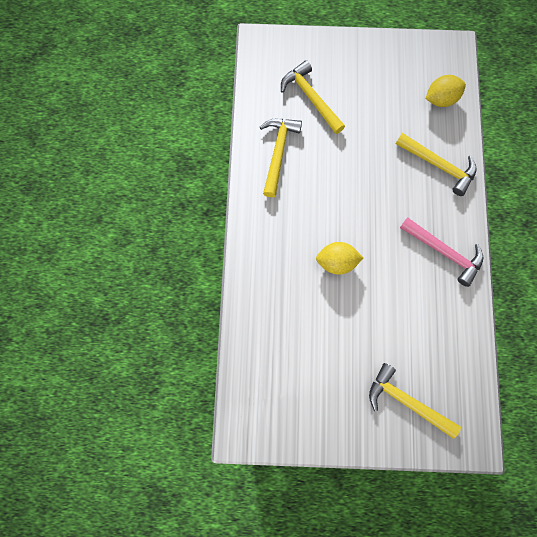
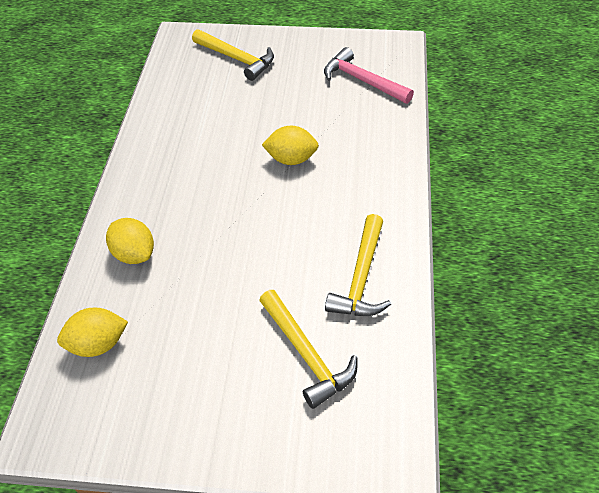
camera: 175 degrees left, 25 degrees down
yellow hammer [396,133,477,196] -> yellow lemon [106,218,154,264]
pink hammer [400,217,484,287] -> pink hammer moved to [324,47,414,104]

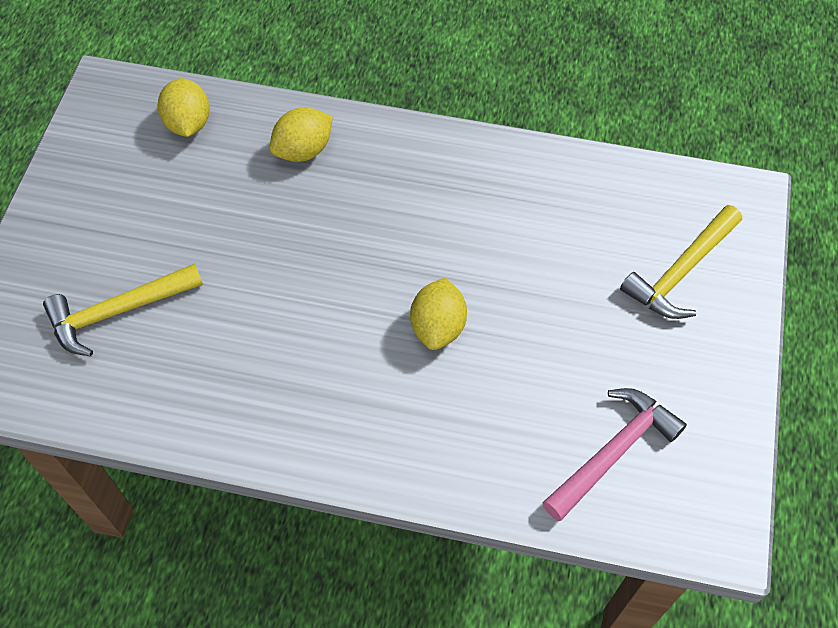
camera: 95 degrees right, 10 degrees up
yellow hammer [325,214,391,316] -> none

